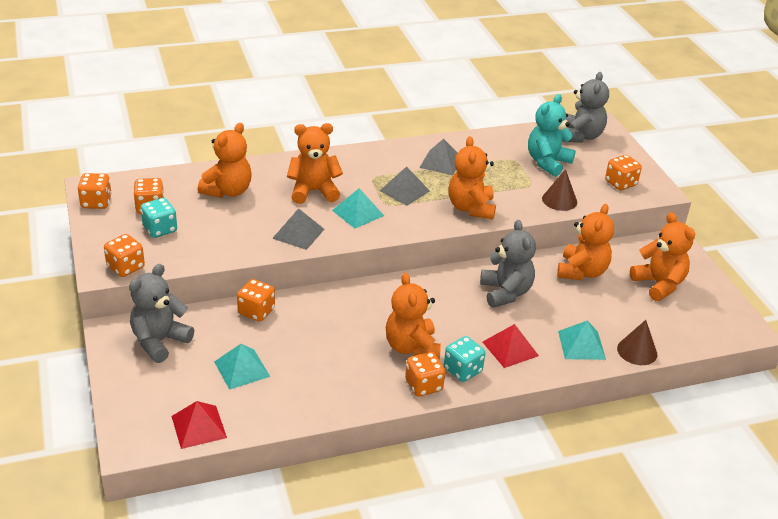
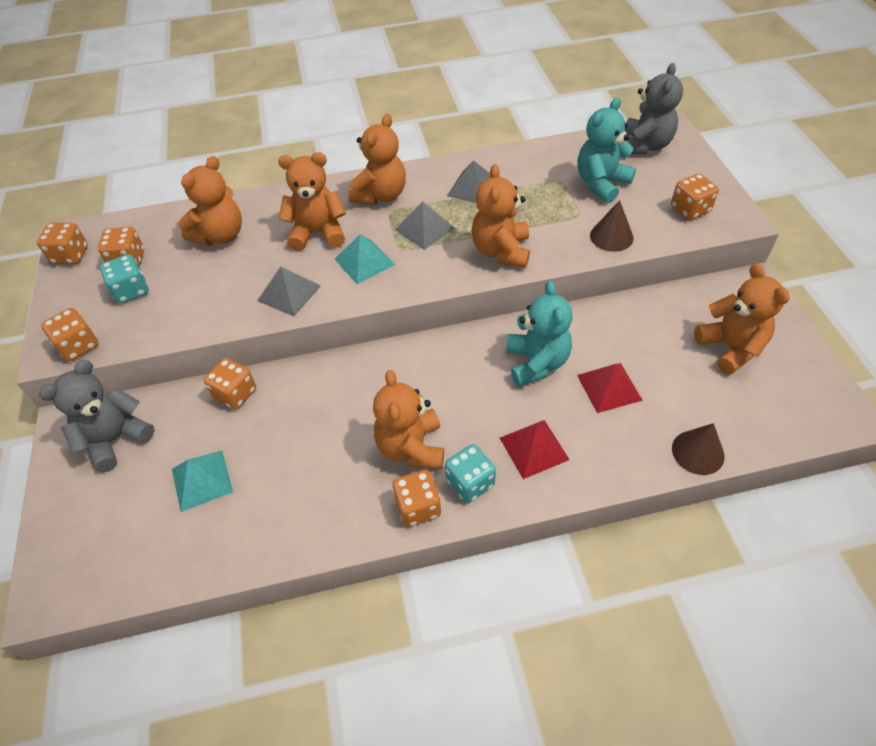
camera: 10 degrees right, 15 degrees up
red pyramid [172,401,227,449] -> red pyramid moved to [577,363,643,413]
grey teddy bear [480,220,536,308] -> turquoise teddy bear [506,281,573,387]
orange teddy bear [557,204,614,280] -> orange teddy bear moved to [348,114,406,205]
turquoise pyramid [558,321,606,360] -> none

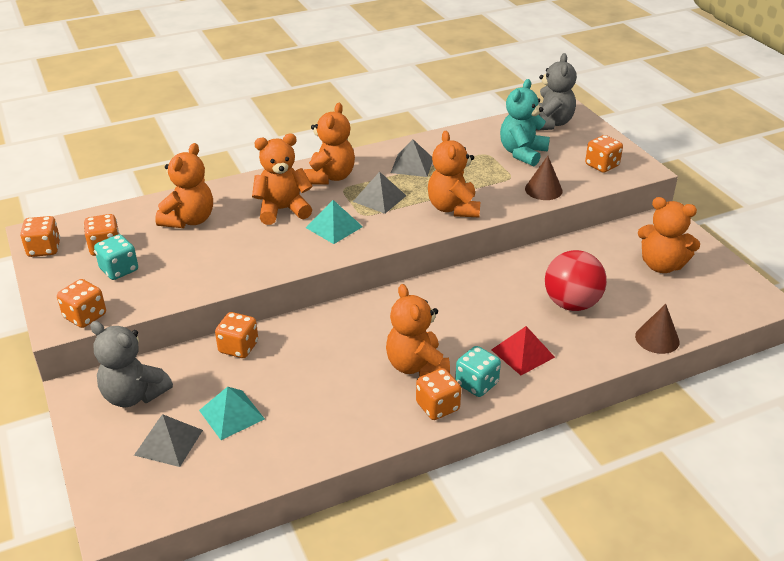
camera: 15 degrees left, 15 degrees down
grey teddy bear [39,360,155,472] -> grey teddy bear turned 90 degrees counterclockwise [90,321,173,407]
grey pyramid [257,267,321,316] -> grey pyramid moved to [134,414,203,467]
turquoise teddy bear [506,281,573,387] -> none
red pyramid [577,363,643,413] -> red ball [545,250,607,311]
orange teddy bear [694,264,790,375] -> orange teddy bear turned 150 degrees clockwise [638,197,700,273]

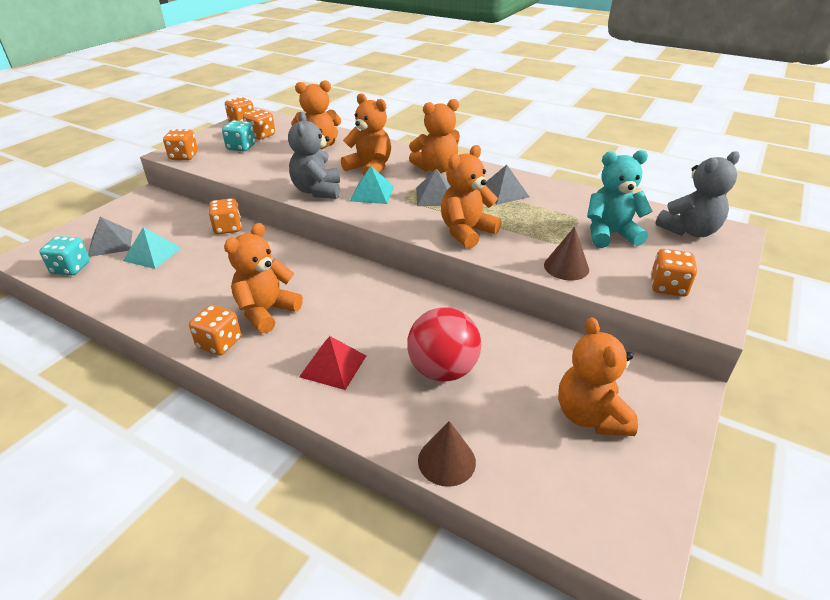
camera: 55 degrees right, 0 degrees up
grey teddy bear [90,321,173,407] -> grey teddy bear moved to [288,112,340,199]
turquoise dice [455,346,501,397] -> turquoise dice moved to [39,236,90,275]

